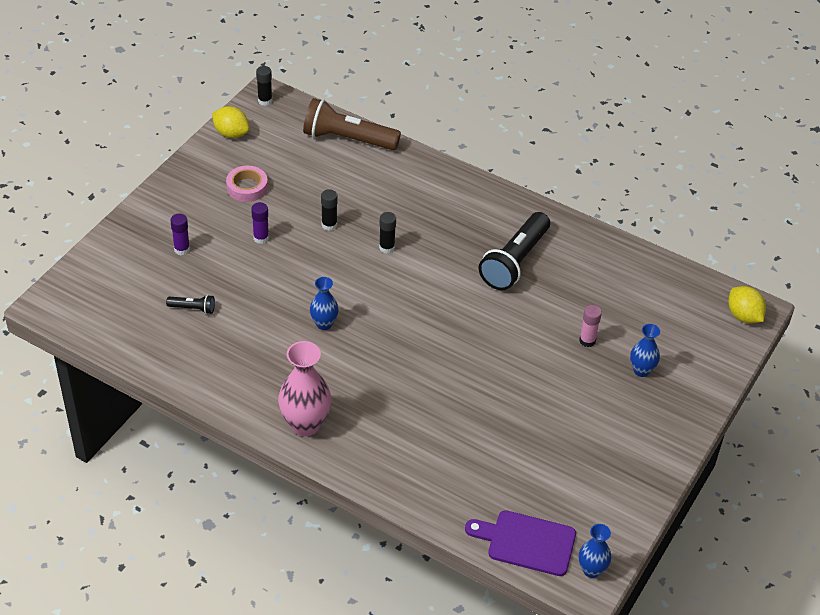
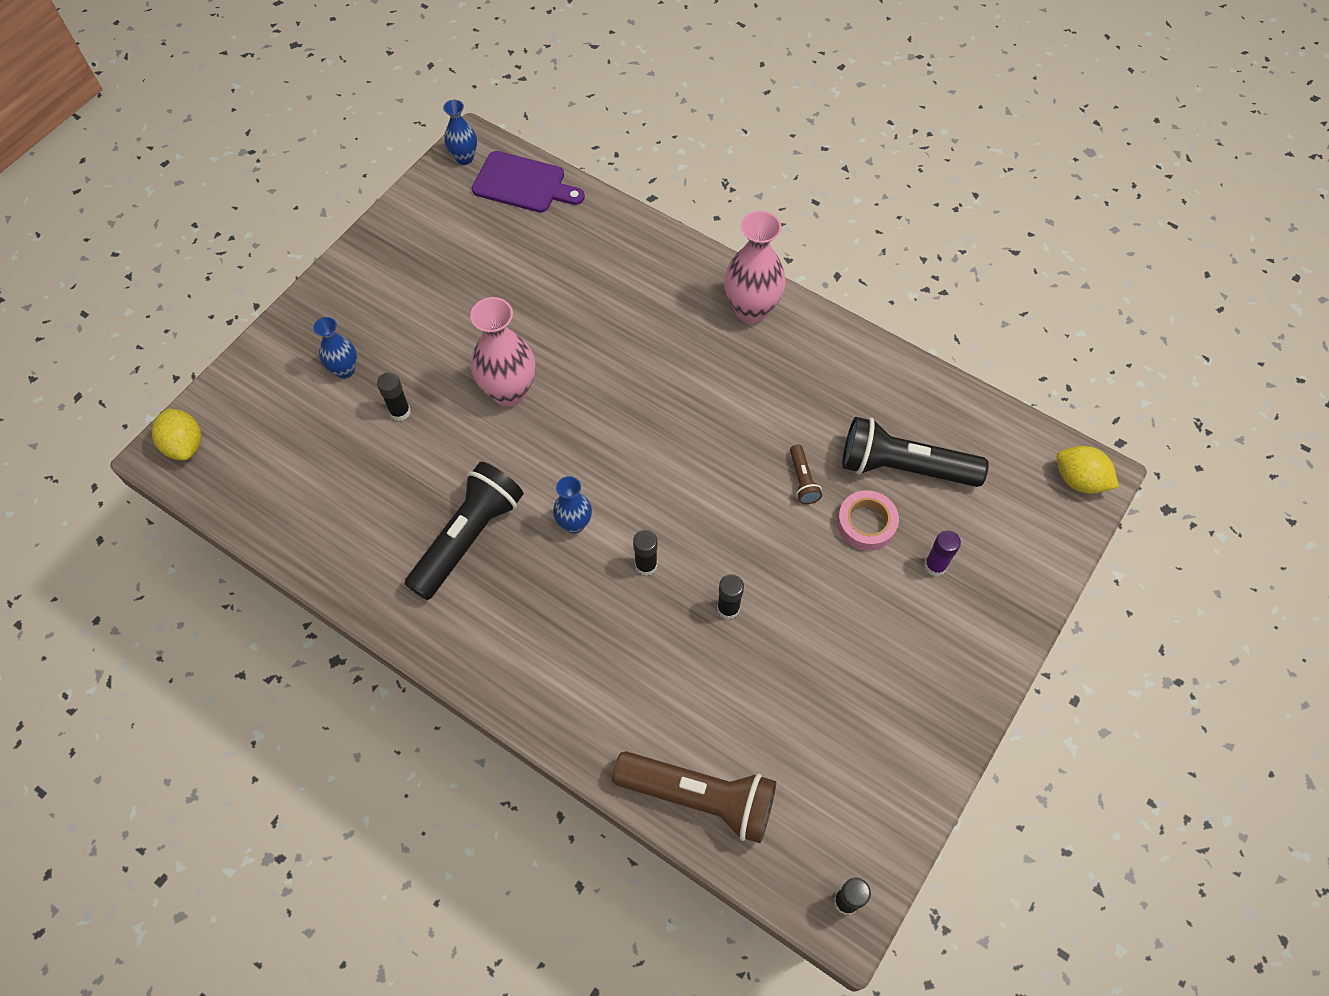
camera: 175 degrees left, 15 degrees up
black flashlight [166,295,215,314] -> black flashlight [842,417,989,487], size x2.25
yellow lemon [212,106,249,138] -> yellow lemon moved to [1057,446,1119,494]
pink tape [226,166,268,202] -> pink tape moved to [837,490,899,551]
purple glue stick [251,202,269,244] -> none
blue vase [310,277,339,330] -> blue vase moved to [553,476,592,534]
pink glue stick [579,305,602,347] -> black glue stick [377,372,411,421]
none -> pink vase [470,297,535,407]
none -> brown flashlight [790,444,822,504]

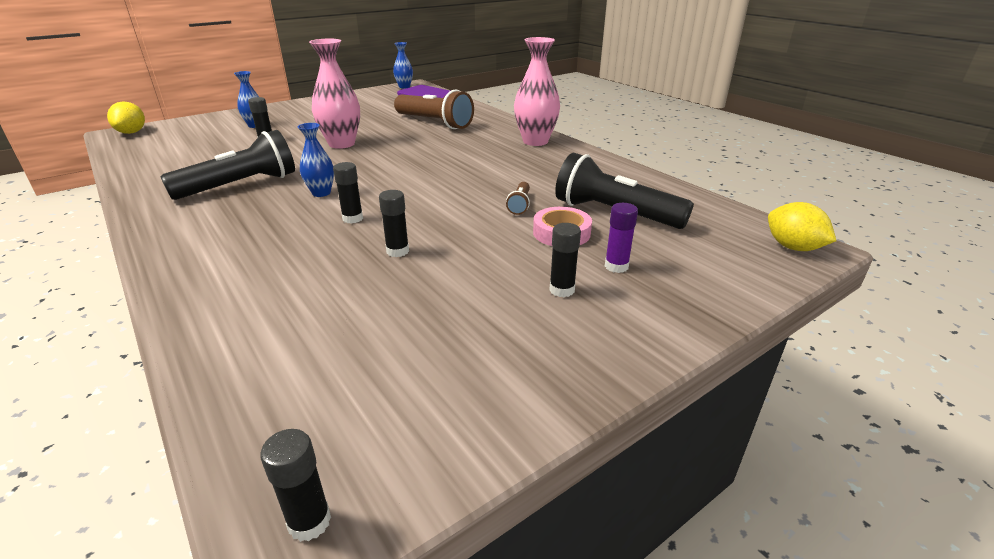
camera: 20 degrees right, 30 degrees down
brown flashlight [612,751,776,843] -> brown flashlight moved to [394,90,474,129]
none -> black glue stick [549,223,581,297]

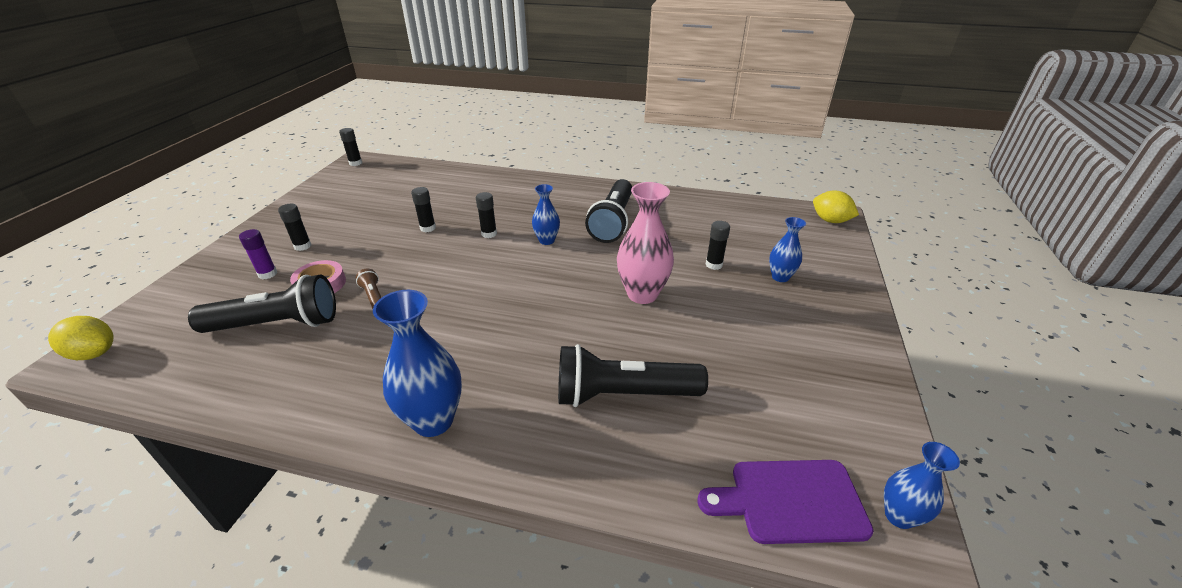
camera: 140 degrees right, 5 degrees up
brown flashlight [394,90,474,129] -> black flashlight [558,344,708,407]
pink vase [514,37,560,146] -> blue vase [373,290,462,437]

